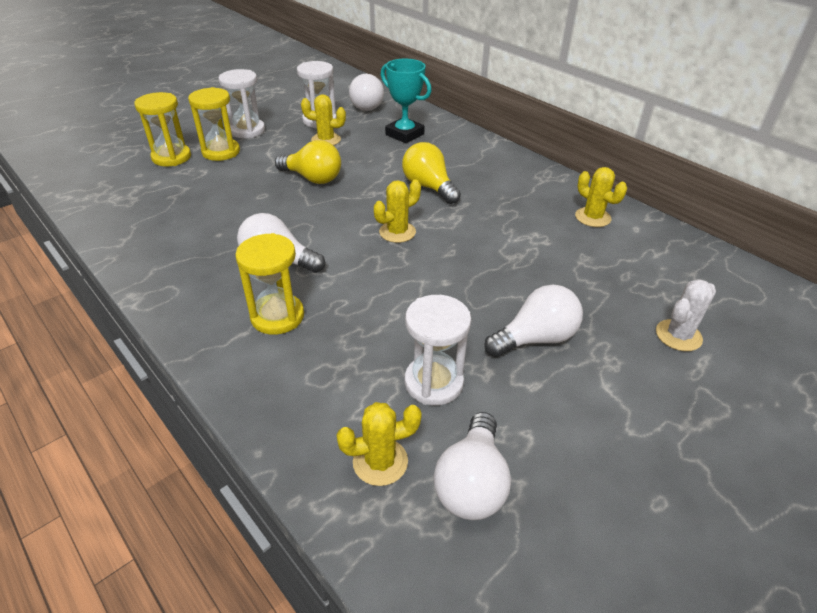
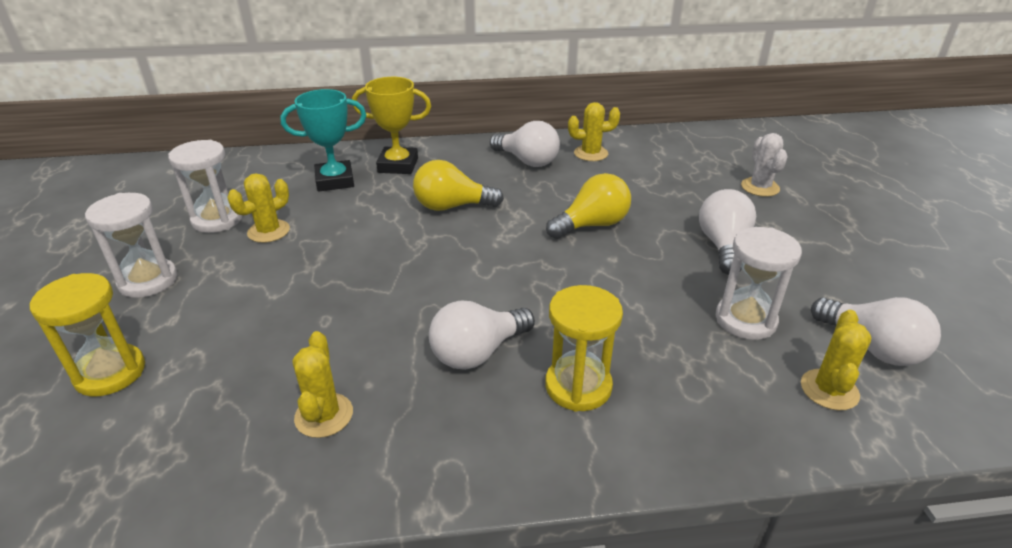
camera: 55 degrees left, 5 degrees down
yellow hourglass [188,87,240,161] -> none
yellow light bulb [275,140,341,184] -> yellow light bulb moved to [546,173,631,239]
white light bulb [349,74,384,111] -> white light bulb moved to [490,121,560,167]
yellow cactus [374,179,421,243] -> yellow cactus moved to [293,331,353,438]
none -> yellow trophy [352,77,431,174]

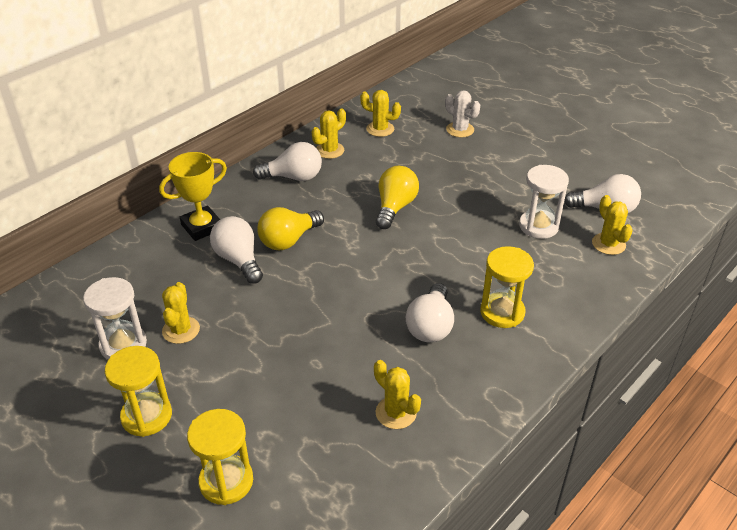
camera: 40 degrees left, 5 degrees up
white hourglass [85,193,178,298] -> yellow hourglass [105,346,172,437]
turquoise trophy [281,89,366,192] -> none
white light bulb [699,189,756,275] -> white light bulb moved to [210,216,263,284]
none -> yellow cactus [360,90,401,137]

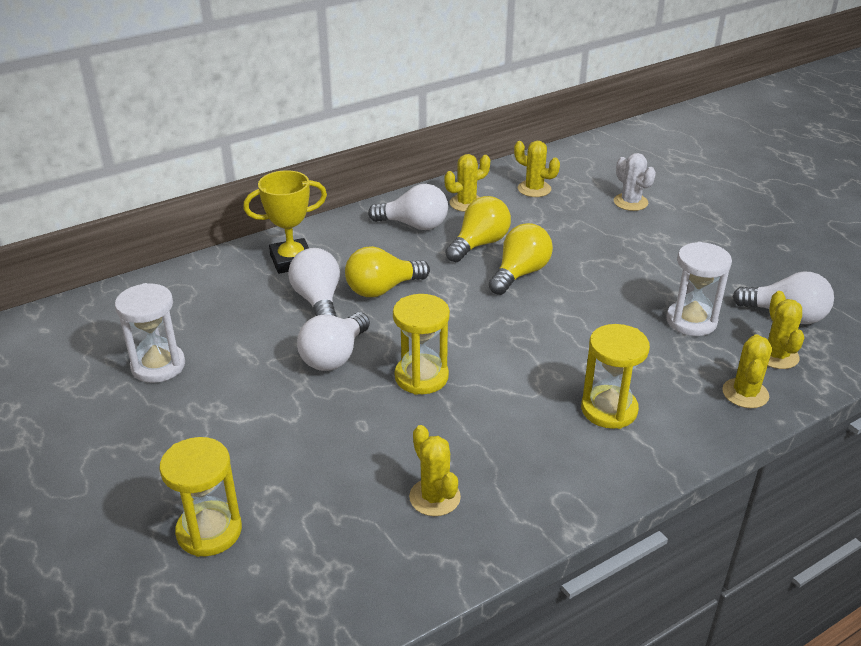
camera: 15 degrees right, 5 degrees down
yellow hourglass [105,346,172,437] -> yellow hourglass moved to [393,294,450,395]
yellow cactus [162,282,200,344] -> yellow cactus moved to [722,334,772,408]
white light bulb [406,283,454,343] -> white light bulb moved to [297,312,370,371]
none -> yellow light bulb [445,196,511,262]

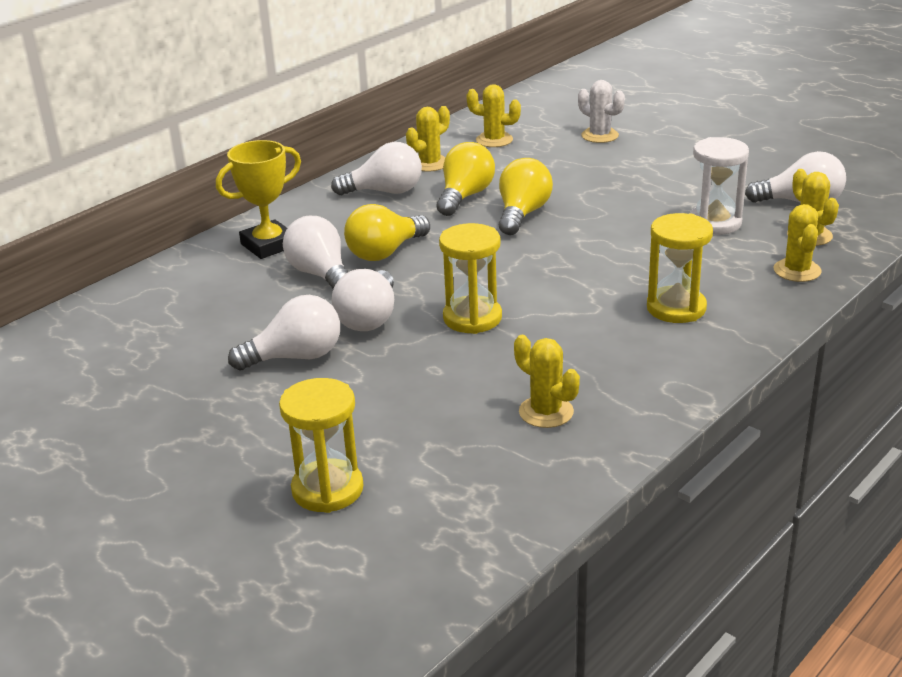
camera: 15 degrees left, 5 degrees down
white hourglass [115,283,185,383] -> none
none -> white light bulb [228,295,340,370]

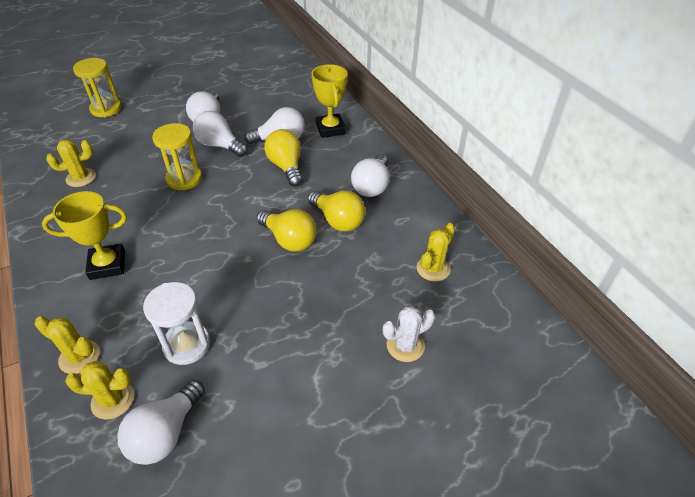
camera: 110 degrees right, 15 degrees up
yellow cactus [406,106,450,172] -> none
yellow hourglass [647,213,713,323] -> yellow trophy [42,191,127,280]

